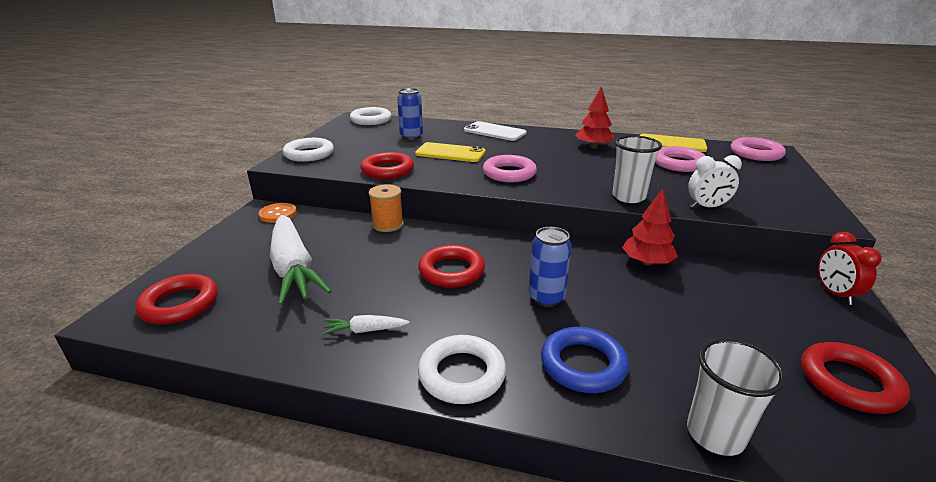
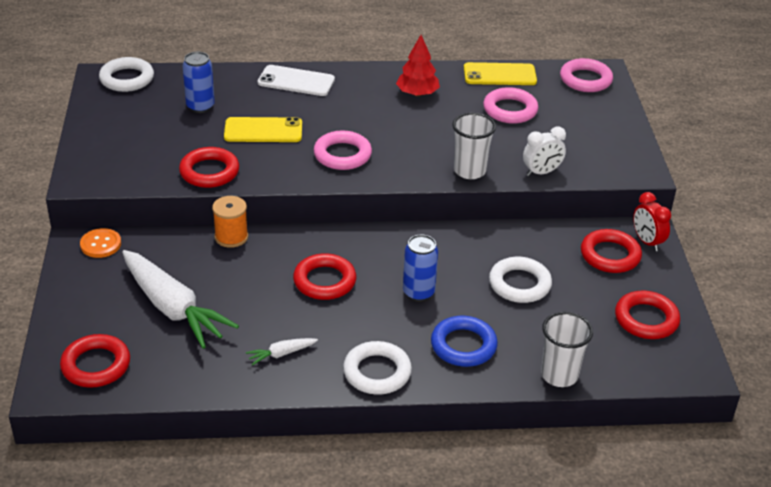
camera: 20 degrees left, 10 degrees up
white ring [283,138,334,162] -> white ring moved to [489,257,552,303]
red tree [622,189,678,266] -> none
none -> red ring [581,229,642,273]

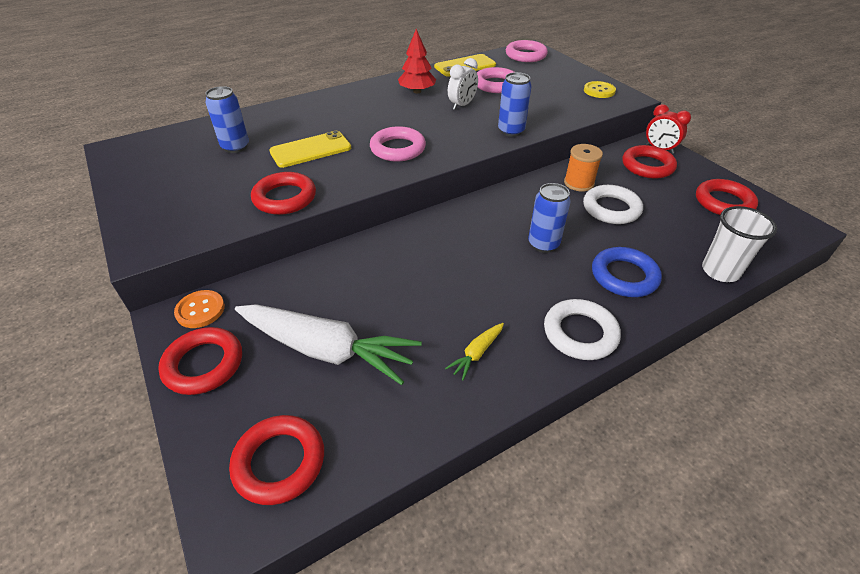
camera: 25 degrees left, 5 degrees up
white ring [99,57,154,92] -> none
orange spool [212,196,248,248] -> orange spool moved to [564,144,603,192]
white carrot [246,338,318,366] -> yellow carrot [445,323,504,380]
white phone [257,65,335,96] -> none
red ring [293,253,356,300] -> red ring moved to [158,327,242,395]
white cup [452,113,496,179] -> blue can [498,72,532,137]
white clock [523,126,566,176] -> white clock moved to [448,58,478,110]
none -> yellow button [584,81,616,98]

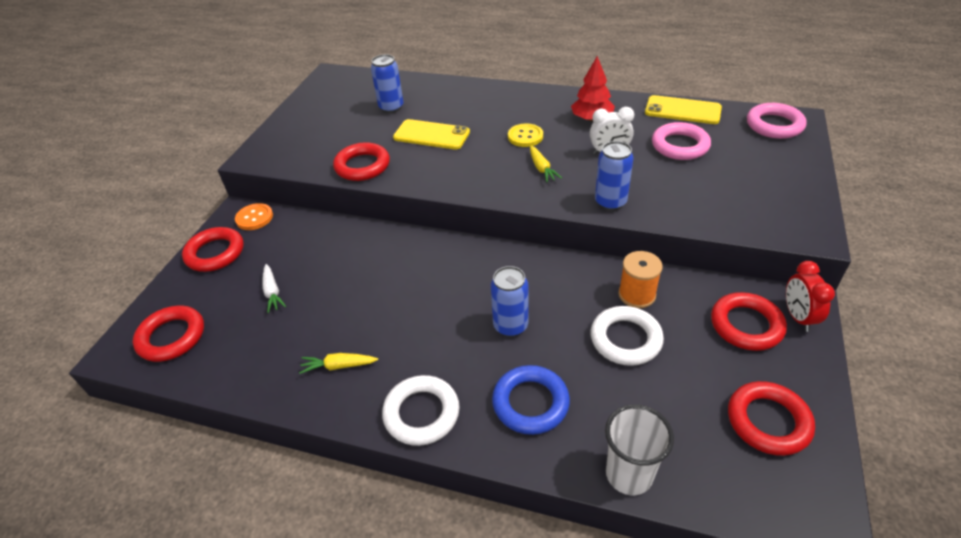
camera: 50 degrees right, 0 degrees up
white carrot [235,304,422,385] -> white carrot [262,264,286,313], size x0.42
pink ring [370,126,426,162] -> none
yellow button [584,81,616,98] -> yellow button moved to [508,124,543,147]
none -> yellow carrot [530,145,562,182]

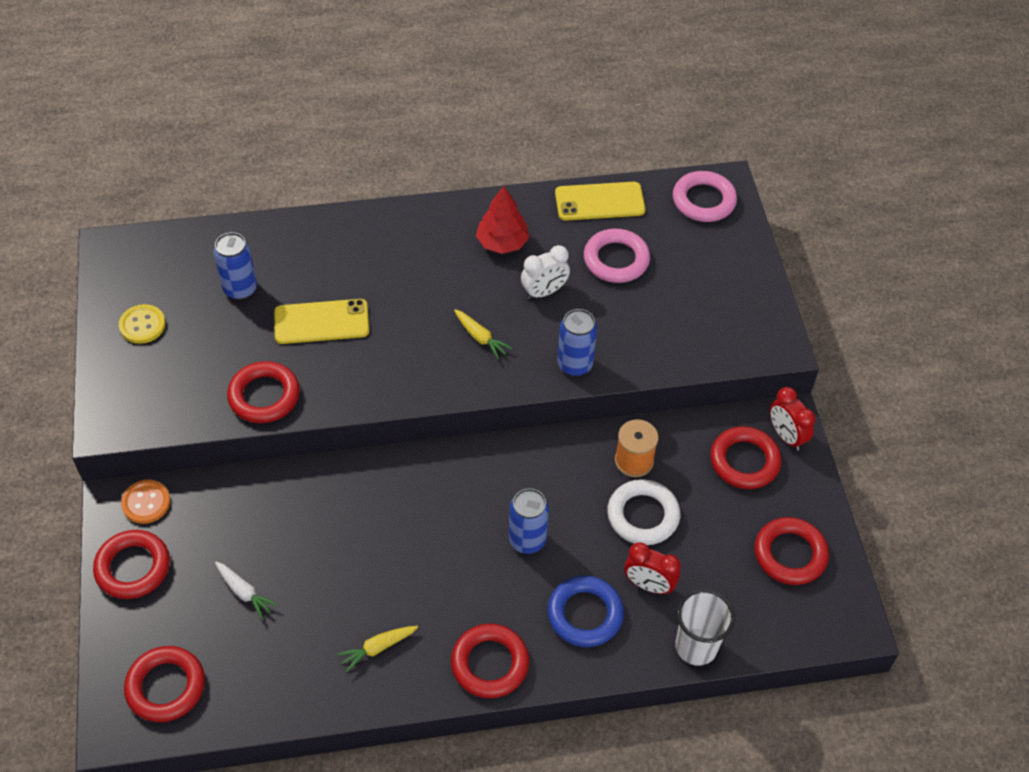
camera: 30 degrees left, 10 degrees up
white ring [382,375,460,446] -> red ring [451,624,529,698]
yellow button [508,124,543,147] -> yellow button moved to [119,304,166,344]
none -> red clock [624,542,681,594]

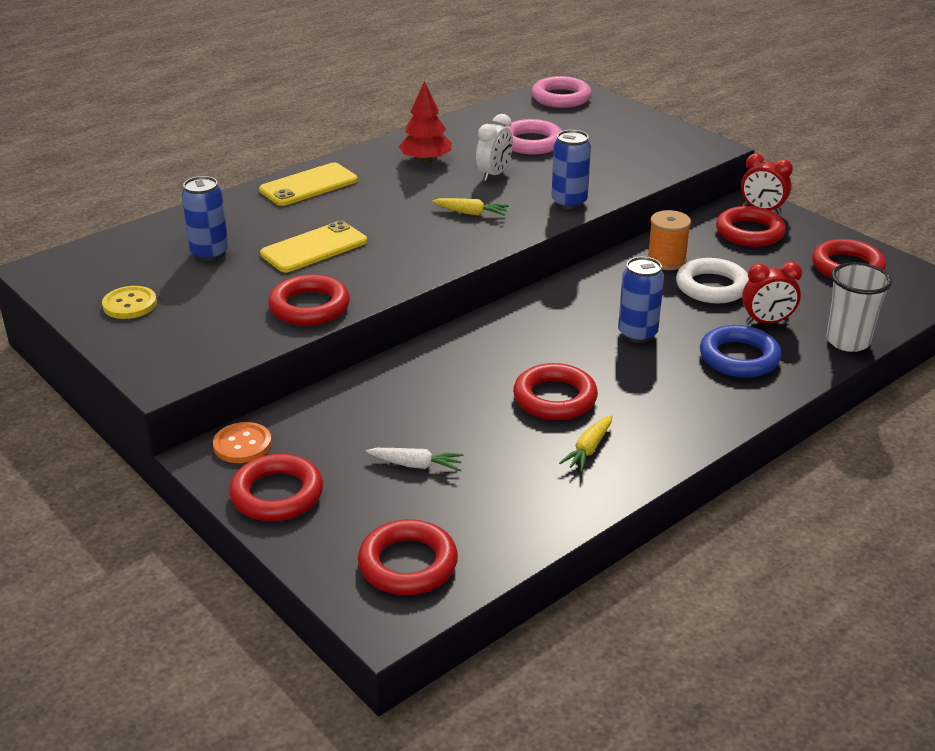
camera: 30 degrees left, 20 degrees down
red ring [451,624,529,698] -> red ring moved to [513,363,598,420]
yellow phone [555,182,645,221] -> yellow phone moved to [259,163,358,206]

